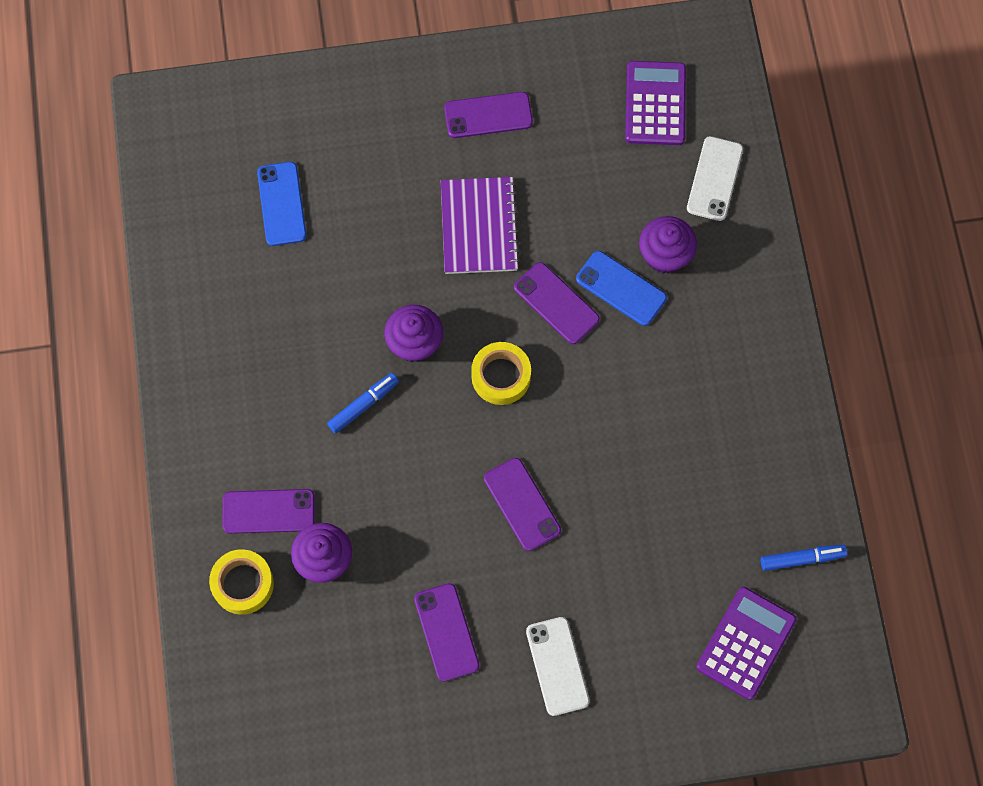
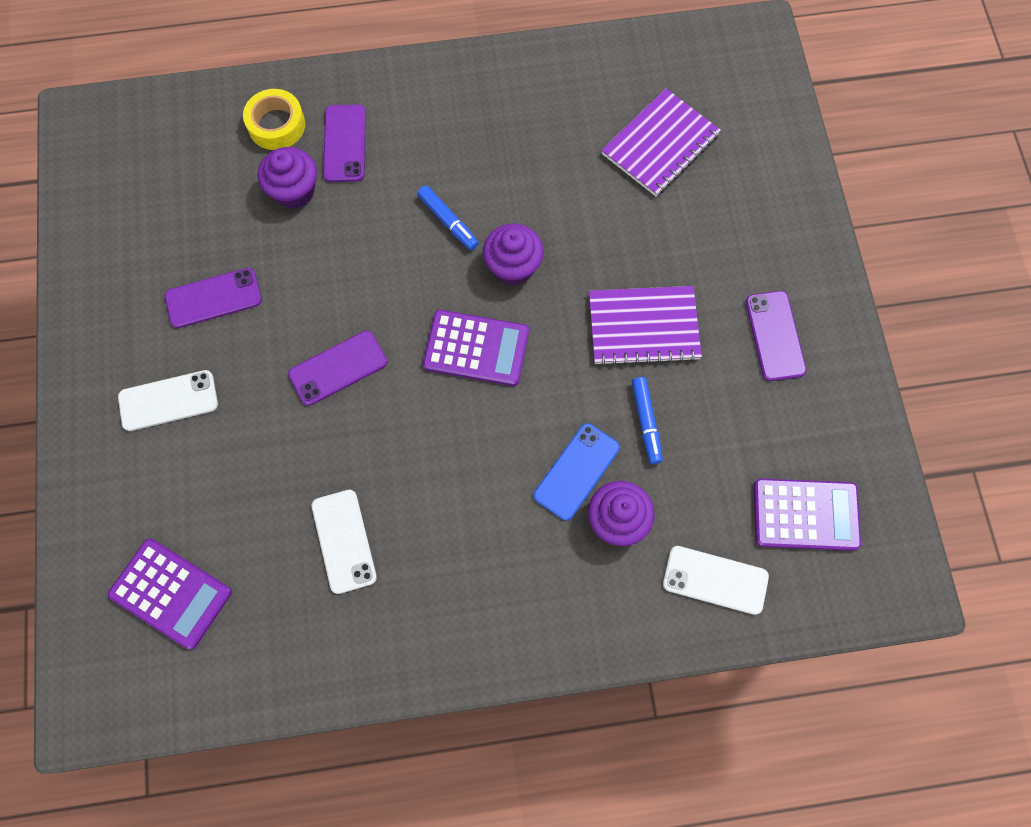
camera: 90 degrees right, 0 degrees up
blue phone [257,162,307,246] -> purple notebook [601,89,721,196]
yellow tape [471,342,531,405] -> purple calculator [423,310,529,386]
purple phone [514,262,600,344] -> none
blue marker [761,545,847,571] -> blue marker moved to [632,377,663,464]
none -> white phone [312,490,377,594]

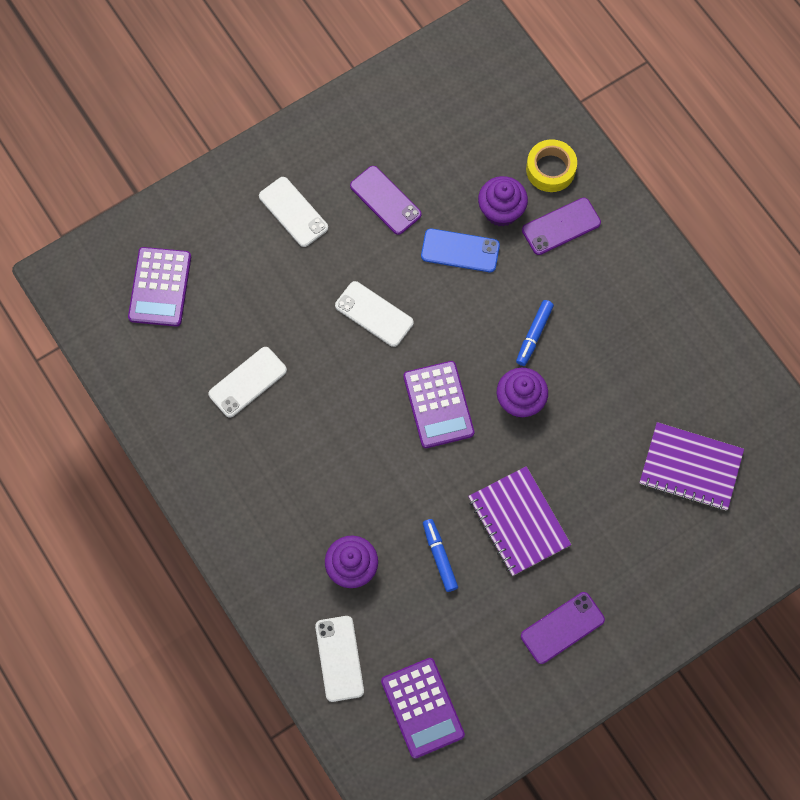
camera: 65 degrees right, 0 degrees up
purple phone [288,331,387,406] -> white phone [335,281,414,347]
blue phone [534,423,620,521] -> blue phone moved to [421,228,500,272]
blue marker [632,377,663,464] -> blue marker turned 105 degrees clockwise [423,519,458,592]

